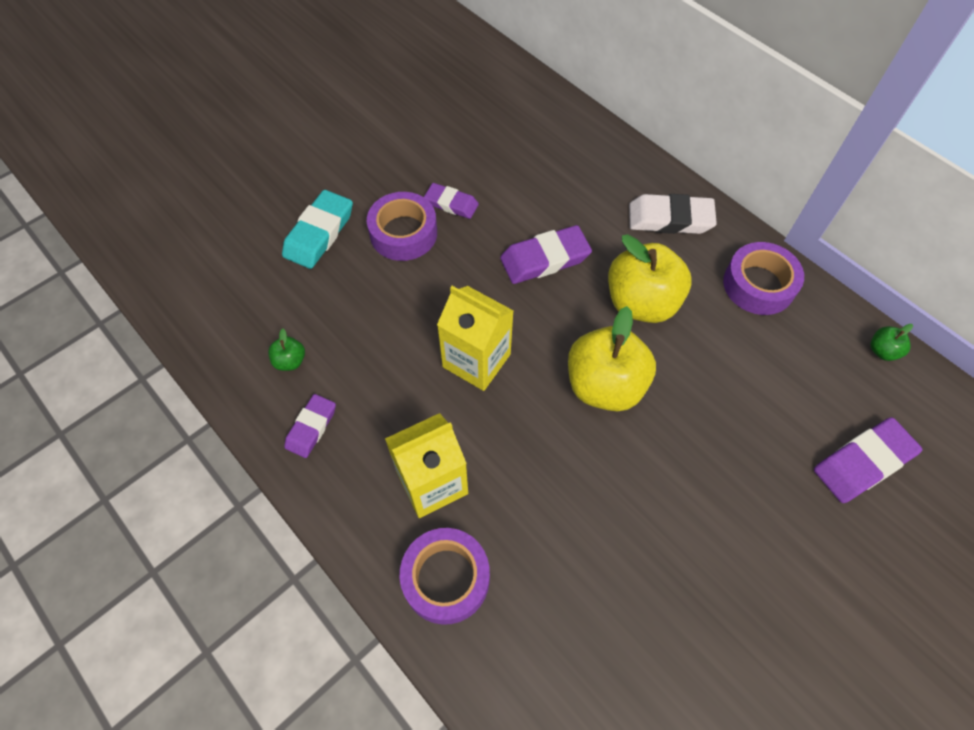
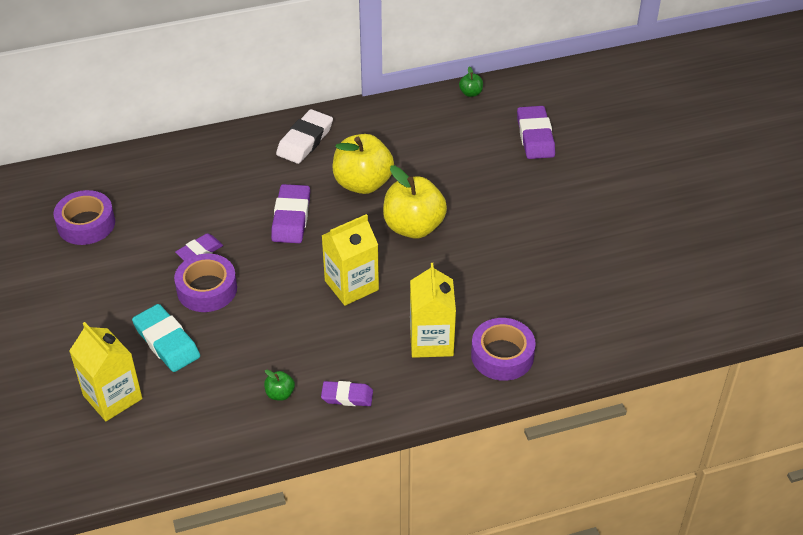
camera: 65 degrees left, 15 degrees down
purple eraser [284,394,336,458] -> purple eraser turned 45 degrees counterclockwise [321,381,373,406]
purple tape [723,242,804,315] -> purple tape moved to [53,190,115,245]
none -> yellow carton [69,322,142,421]

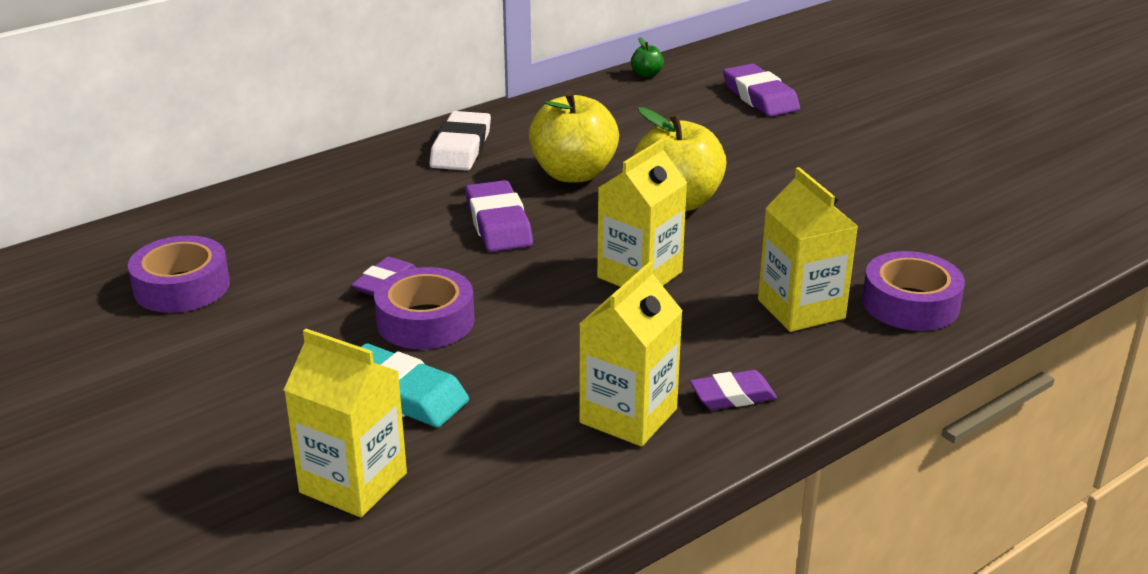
camera: 20 degrees left, 15 degrees down
green apple [264,370,295,401] -> yellow carton [579,262,683,447]

